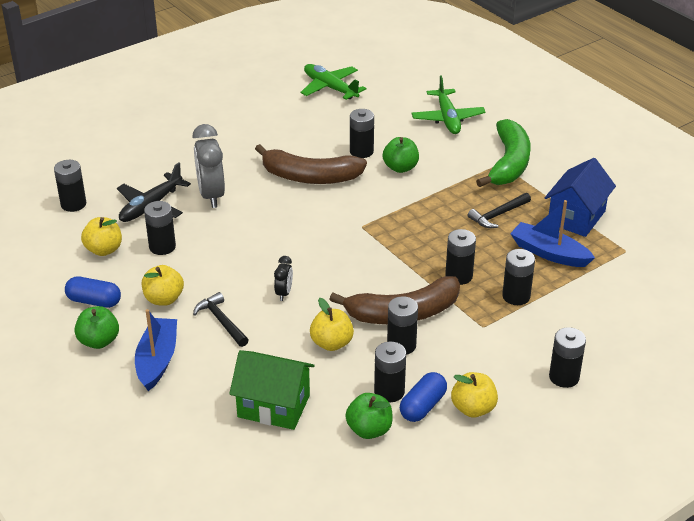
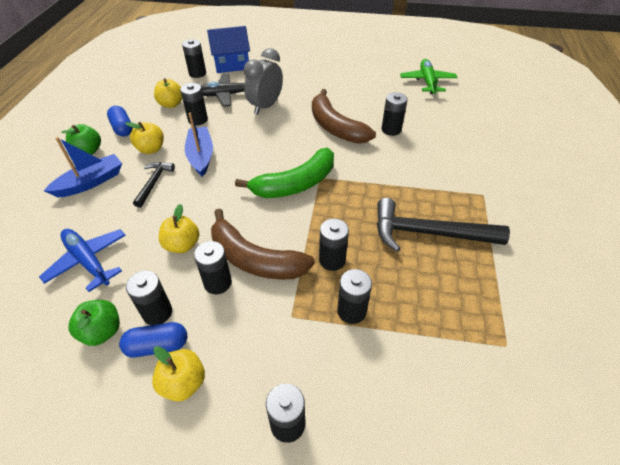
camera: 45 degrees right, 10 degrees up
green house [229,350,315,430] -> blue plane [39,229,126,292]
black clock [274,256,293,301] -> none
green apple [383,137,419,173] -> none
green plane [412,76,486,134] -> none
black hammer [468,193,531,228] -> black hammer [377,198,510,252], size x1.87
green banana [476,119,530,187] -> green banana moved to [235,148,334,198]
blue boat [510,200,595,267] -> blue boat moved to [185,113,213,177]
blue house [545,158,616,237] -> blue house moved to [207,26,250,73]

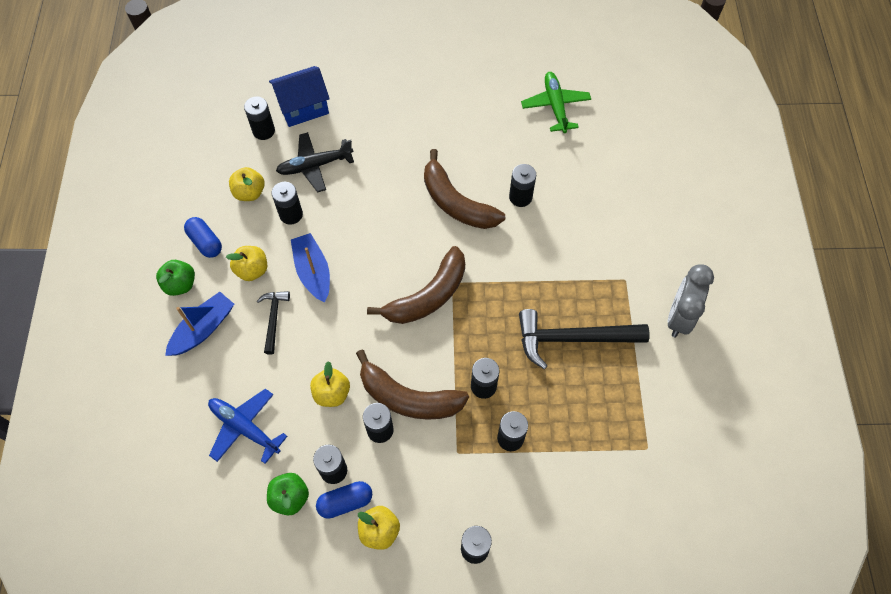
camera: 10 degrees left, 15 degrees up
green banana [235,148,334,198] -> brown banana [367,246,465,324]
grey clock [244,48,283,115] -> grey clock moved to [667,265,714,337]

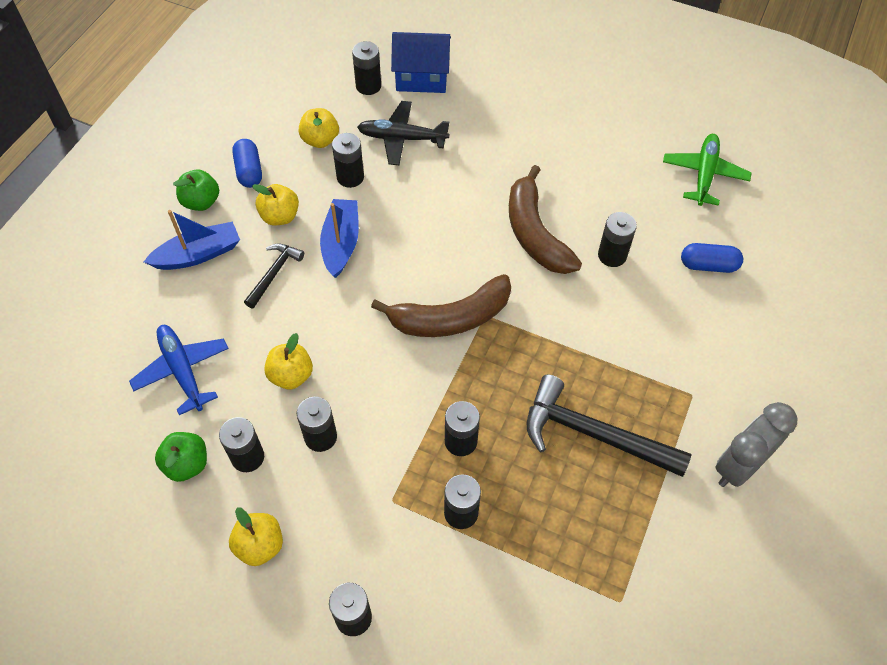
camera: 25 degrees right, 5 degrees down
blue capsule [316,481,372,519] -> blue capsule moved to [681,243,743,273]
brown banana [356,350,469,420] -> none

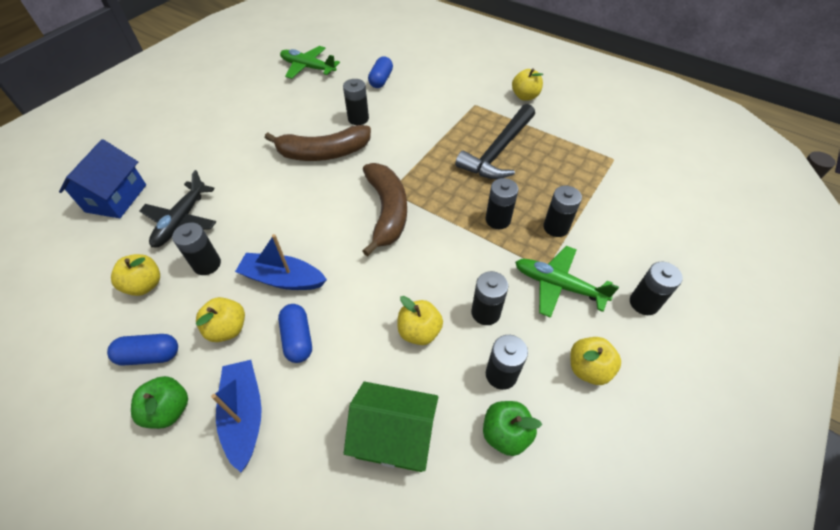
camera: 80 degrees left, 5 degrees down
blue plane [129,325,229,415] -> green house [344,382,438,472]
black hammer [244,244,304,308] -> blue capsule [278,304,312,363]
black battery [352,41,381,95] -> none
grey clock [715,402,797,487] -> yellow apple [512,68,543,101]
none -> green plane [515,246,619,318]

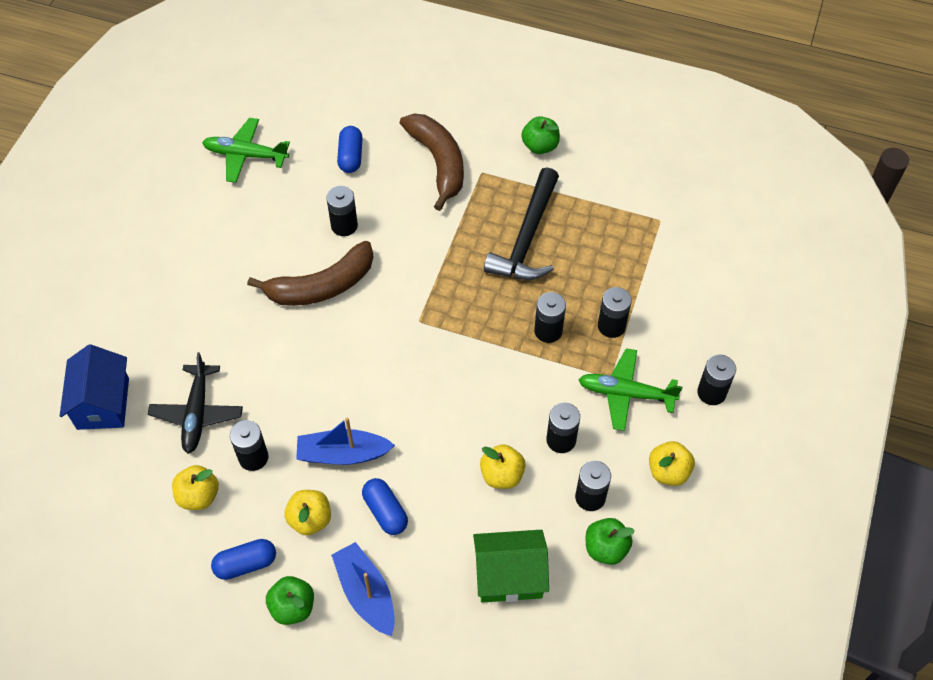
camera: 15 degrees left, 5 degrees up
brown banana [362,163,407,256] -> brown banana moved to [400,114,464,211]
yellow apple [512,68,543,101] -> green apple [521,116,560,154]

